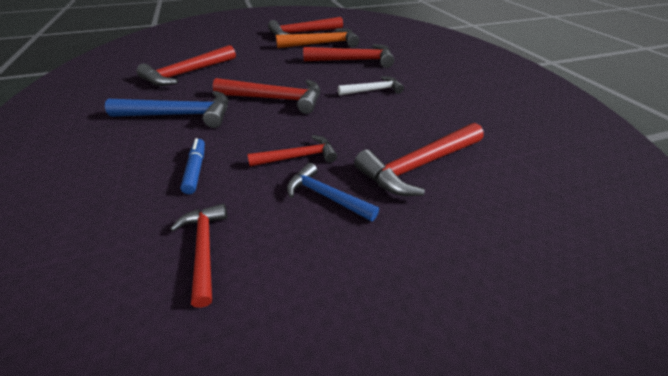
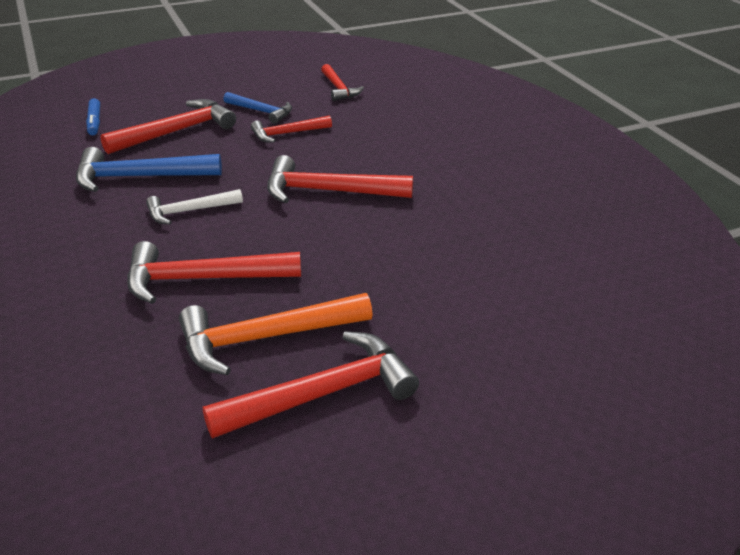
camera: 175 degrees right, 5 degrees down
blue hammer [105,91,228,128] -> blue hammer moved to [76,147,222,192]
red hammer [137,45,236,86] -> none
blue marker [180,138,205,194] -> blue marker moved to [86,98,100,135]

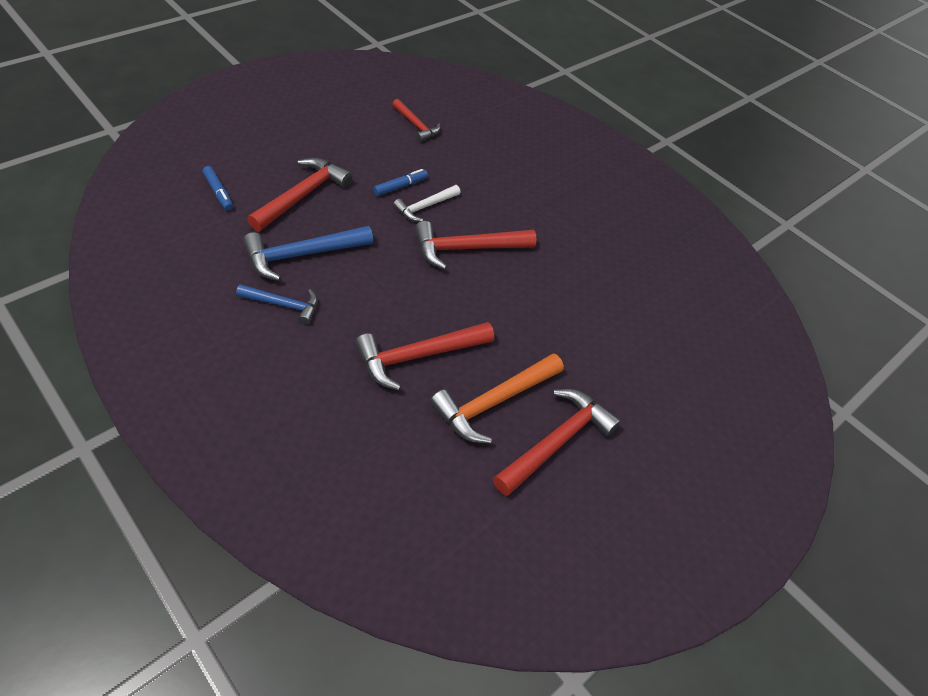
camera: 25 degrees left, 15 degrees up
white hammer [146,189,243,225] -> white hammer moved to [393,185,461,222]
blue hammer [223,92,292,124] -> blue hammer moved to [236,284,318,324]
red hammer [251,115,332,143] -> blue marker [373,169,428,196]

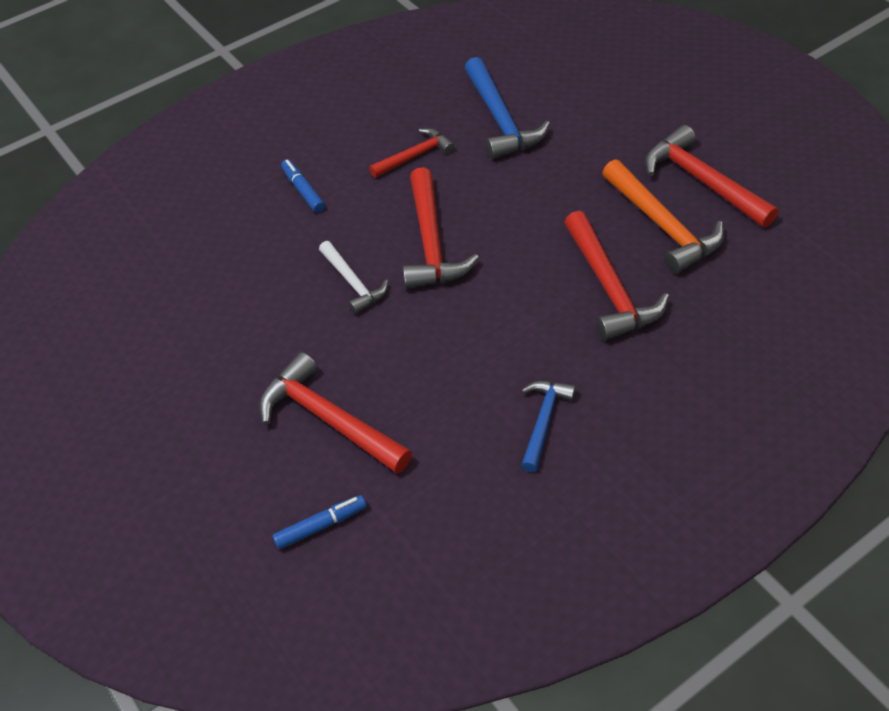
camera: 75 degrees left, 0 degrees up
blue hammer [243,226,373,281] -> blue hammer moved to [465,57,550,159]
blue marker [373,169,428,196] -> blue marker moved to [281,159,325,213]
red hammer [392,99,440,142] -> red hammer moved to [369,128,455,178]

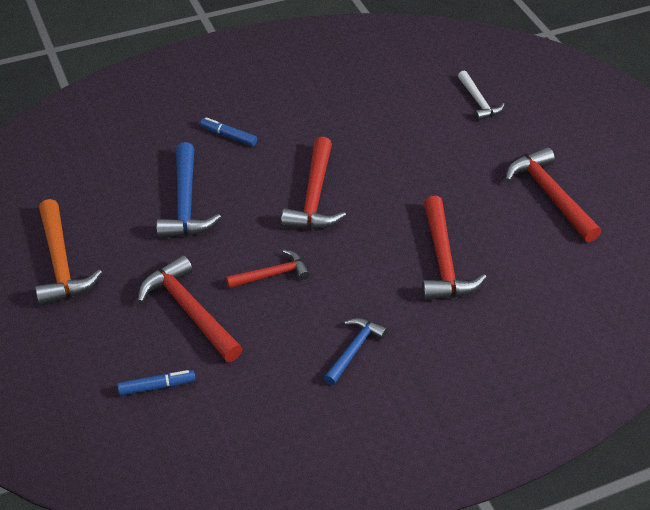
camera: 10 degrees right, 5 degrees down
blue marker [281,159,325,213] -> blue marker turned 45 degrees counterclockwise [200,117,257,146]
white hammer [319,241,388,314] -> white hammer moved to [458,70,505,121]
red hammer [369,128,455,178] -> red hammer moved to [226,250,310,289]
blue hammer [465,57,550,159] -> blue hammer moved to [156,142,221,238]
orange hammer [602,159,724,274] -> orange hammer moved to [35,199,102,306]

